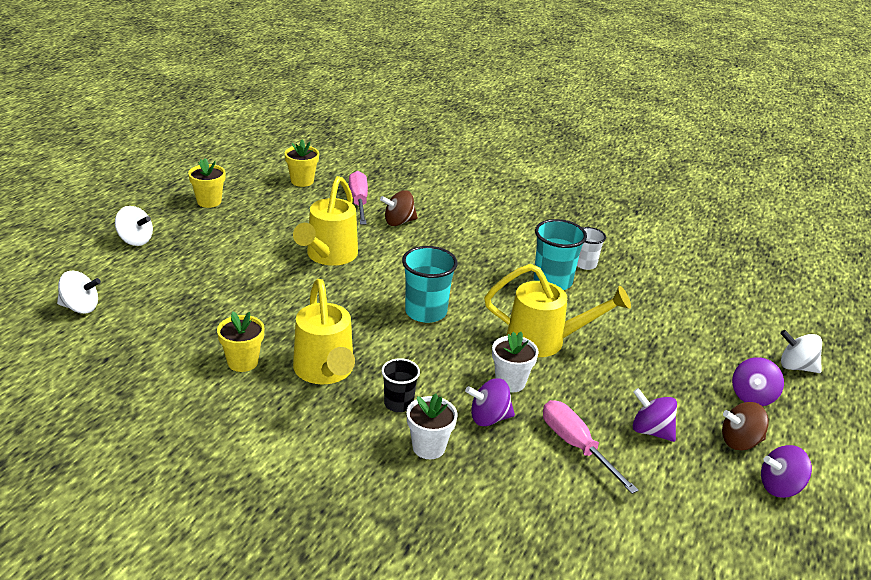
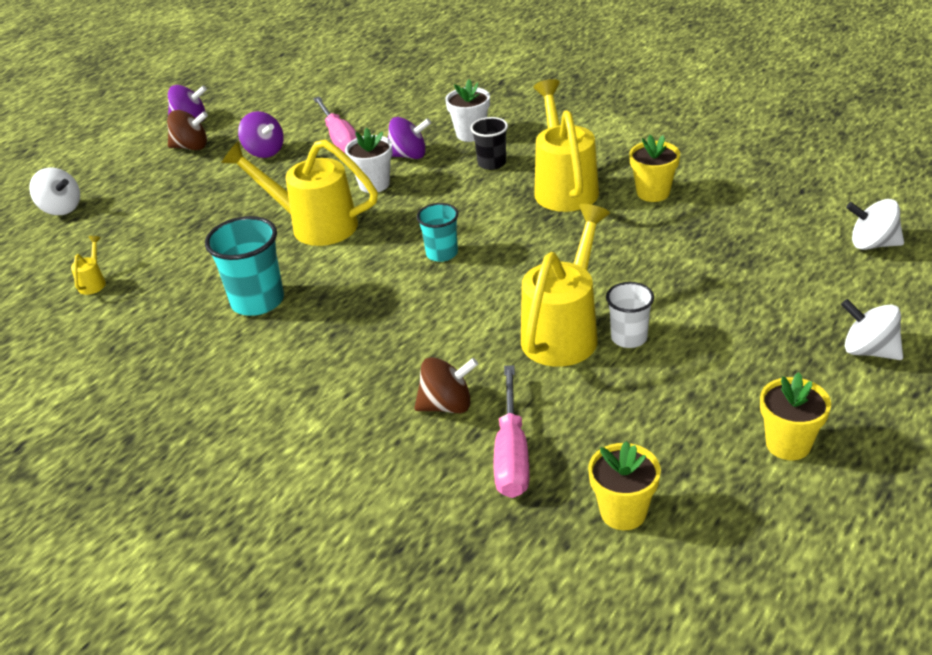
camera: 165 degrees left, 5 degrees up
turquoise cup [402,246,458,323] -> turquoise cup [417,203,459,262], size x0.62
white cup [577,227,606,270] -> white cup moved to [606,282,654,348]
purple spinning top [732,357,784,406] -> none
none -> yellow watering can [71,236,106,295]

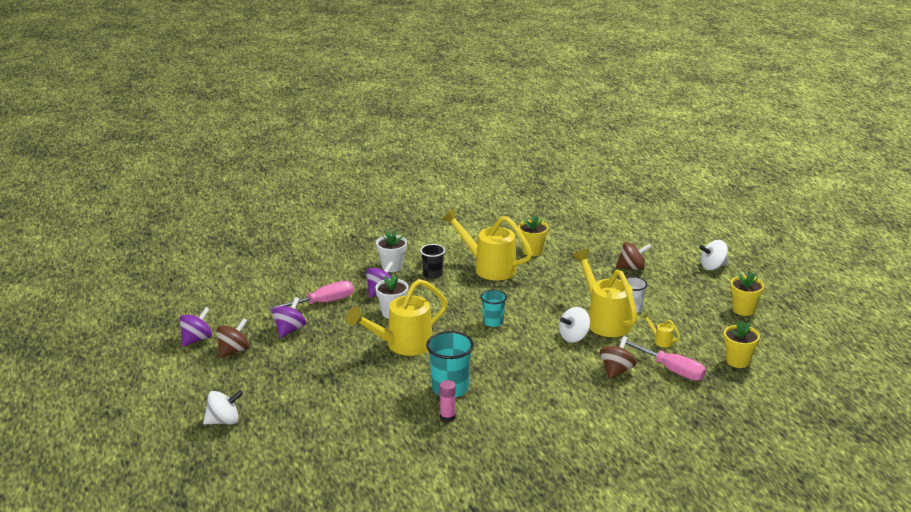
camera: 55 degrees left, 10 degrees down
yellow watering can [71,236,106,295] -> yellow watering can moved to [642,313,681,348]
purple spinning top [238,111,284,158] -> purple spinning top turned 60 degrees counterclockwise [272,297,306,338]
pink screwdriver [313,97,357,154] -> pink screwdriver turned 45 degrees counterclockwise [269,281,354,311]
white spinning top [846,199,904,250] -> white spinning top moved to [559,307,590,343]
none -> pink glue stick [440,380,456,422]
none -> brown spinning top [616,242,651,270]

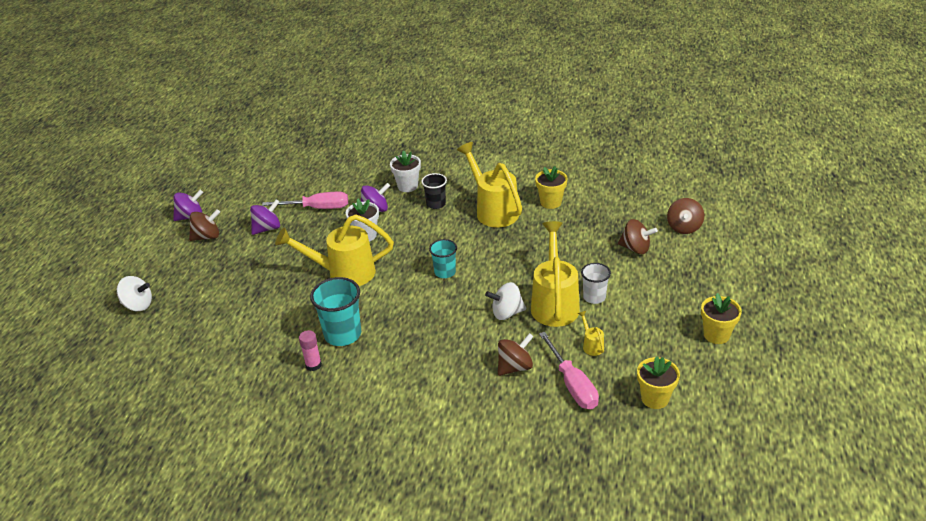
camera: 30 degrees right, 10 degrees up
white spinning top [699,240,729,270] -> none
none -> brown spinning top [667,198,704,234]

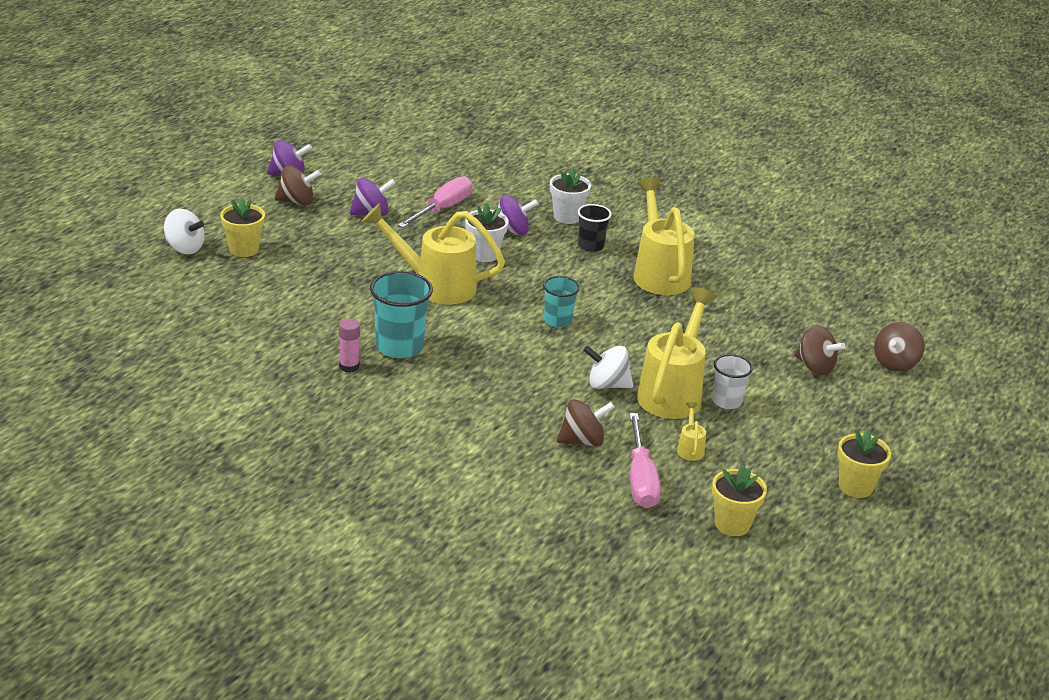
camera: 15 degrees right, 5 degrees down
pink screwdriver [262,192,348,209] -> pink screwdriver turned 75 degrees counterclockwise [398,176,472,228]
yellow flower pot [535,166,568,209] -> yellow flower pot moved to [220,198,265,257]

